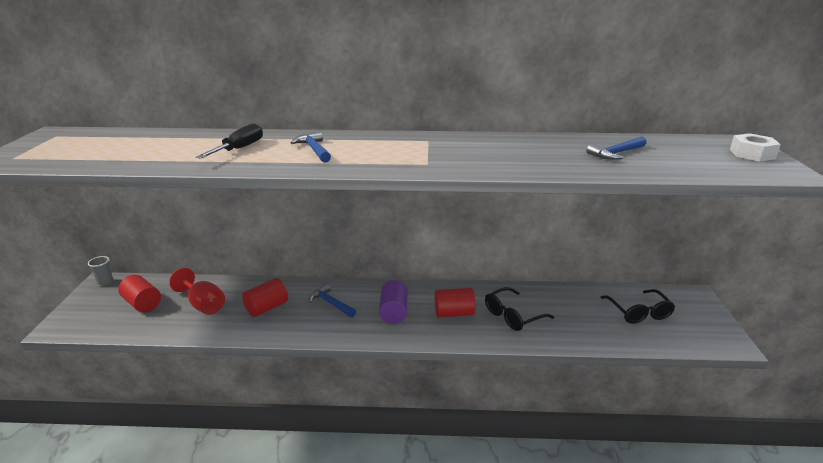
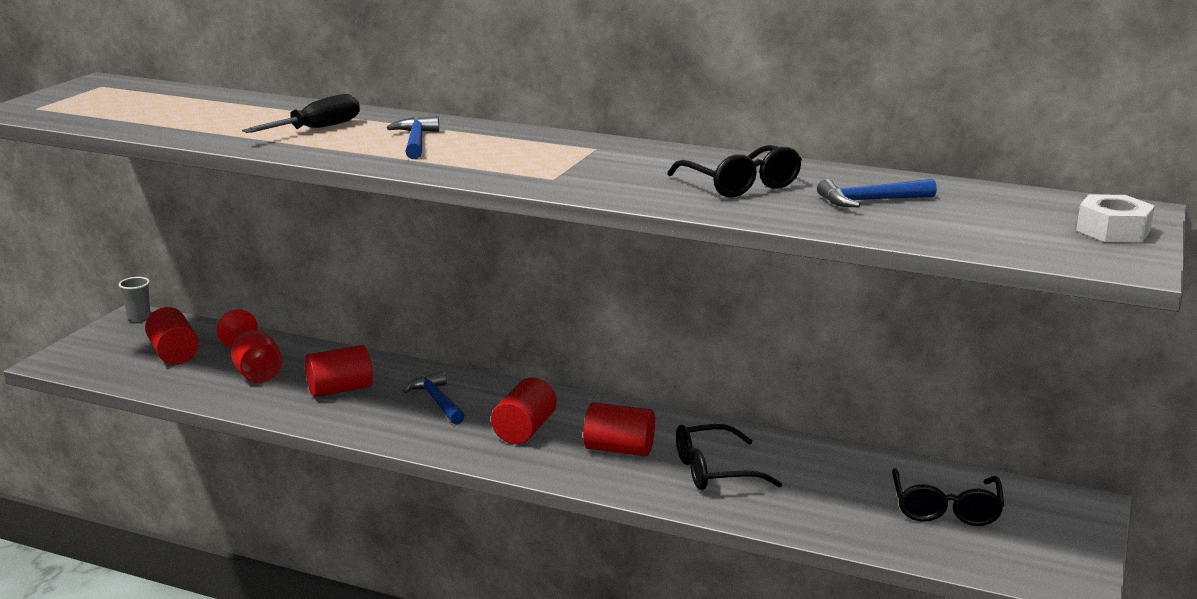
camera: 20 degrees right, 5 degrees down
purple cylinder [379,280,408,324] -> red cylinder [491,377,557,444]
none -> black glasses [667,145,802,197]

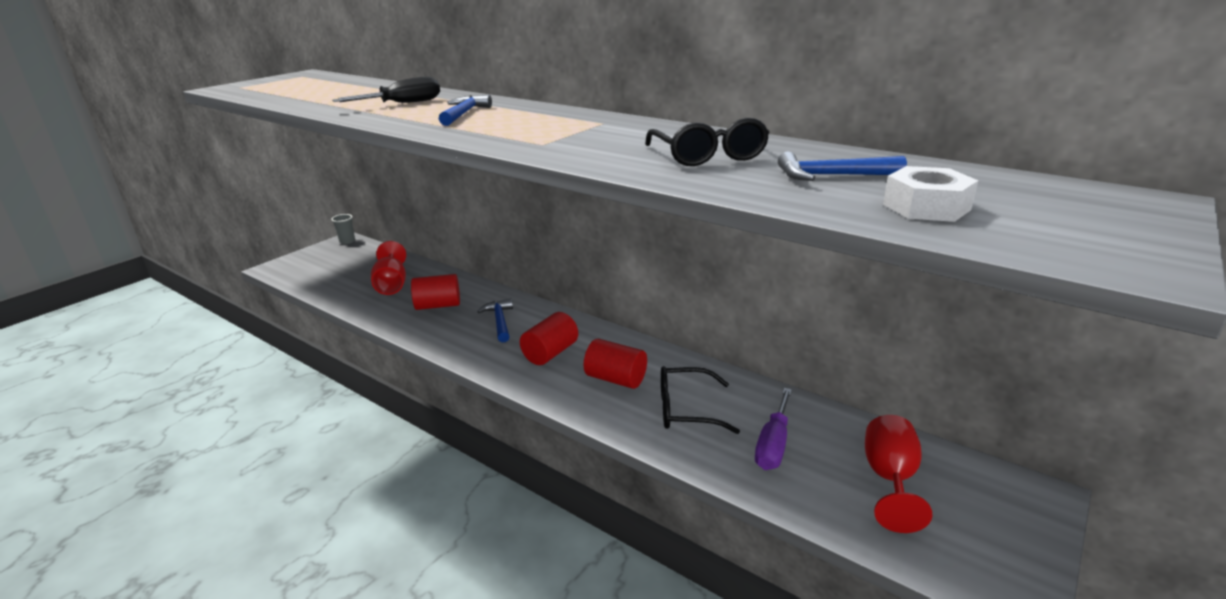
camera: 15 degrees right, 5 degrees up
red cylinder [145,307,199,365] -> none
black glasses [892,468,1004,526] -> red goblet [865,415,932,533]
white nut [1076,194,1155,243] -> white nut moved to [883,166,978,222]
none -> purple screwdriver [755,388,792,470]

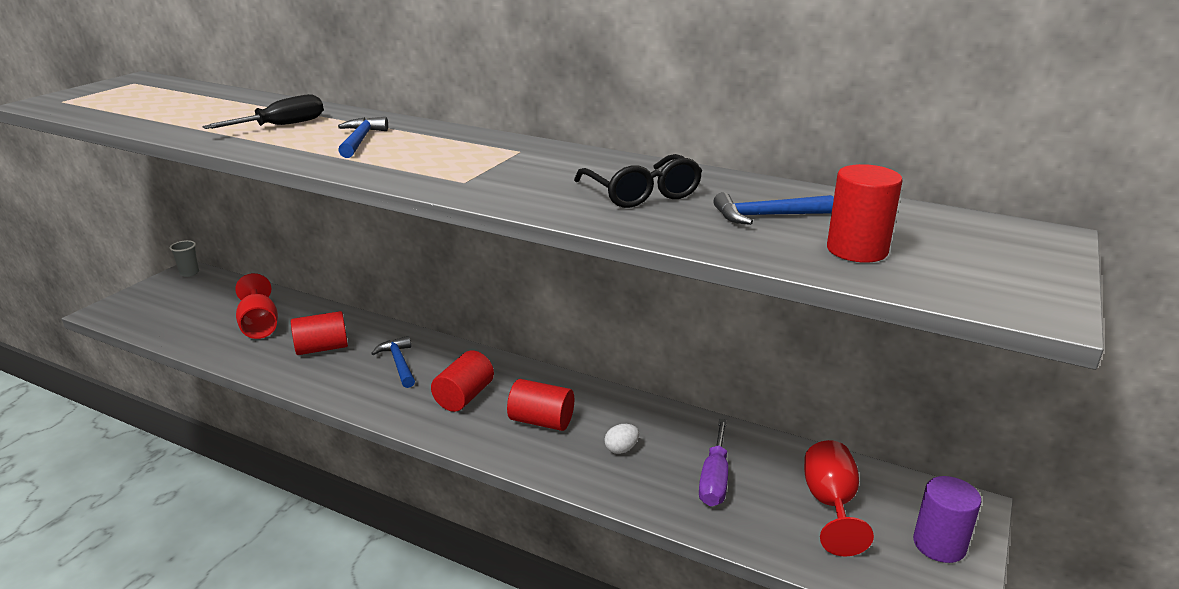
camera: 10 degrees left, 0 degrees up
black glasses [661,366,740,434] -> white egg [604,424,639,454]
white nut [883,166,978,222] -> red cylinder [827,164,903,263]
none -> purple cylinder [913,476,982,563]

